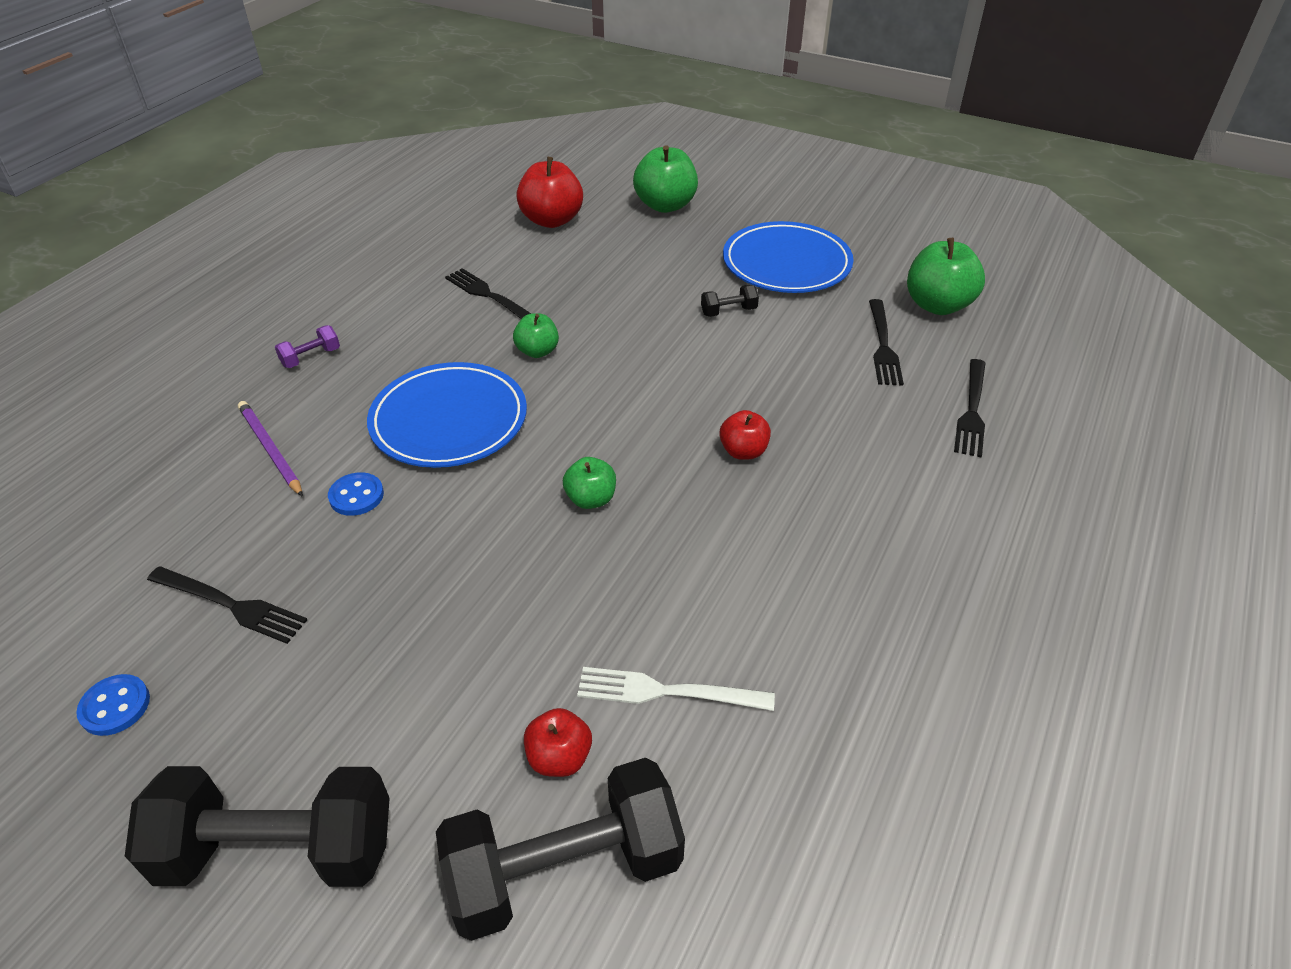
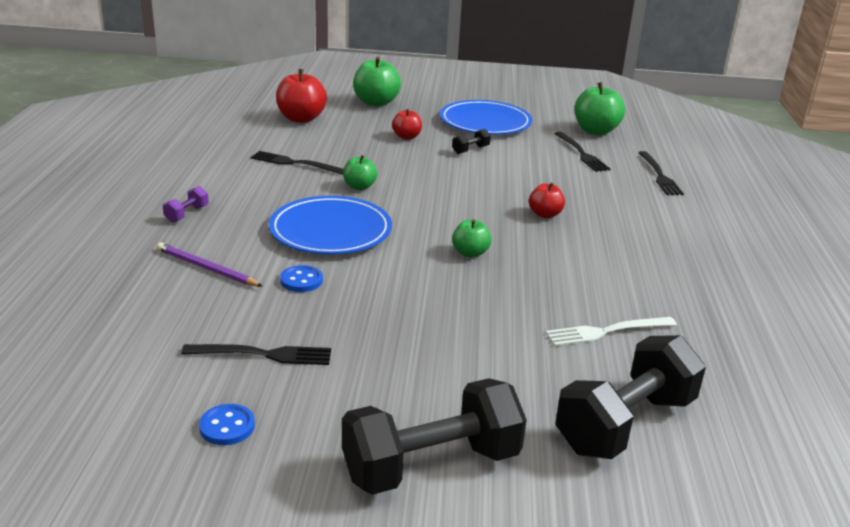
camera: 25 degrees left, 15 degrees down
red apple [524,708,592,777] -> red apple moved to [392,109,422,140]

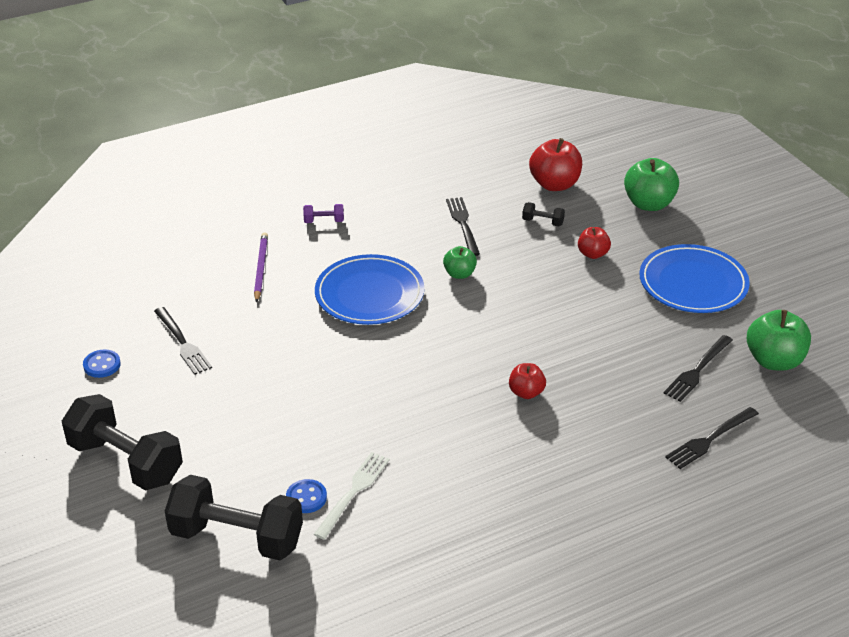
camera: 60 degrees right, 10 degrees up
blue button [280,265,323,292] -> blue button moved to [286,479,327,513]
black dumbbell [452,129,491,154] -> black dumbbell moved to [522,202,565,226]
green apple [452,219,492,258] -> none
white fork [545,317,677,346] -> white fork turned 75 degrees clockwise [314,452,390,540]

